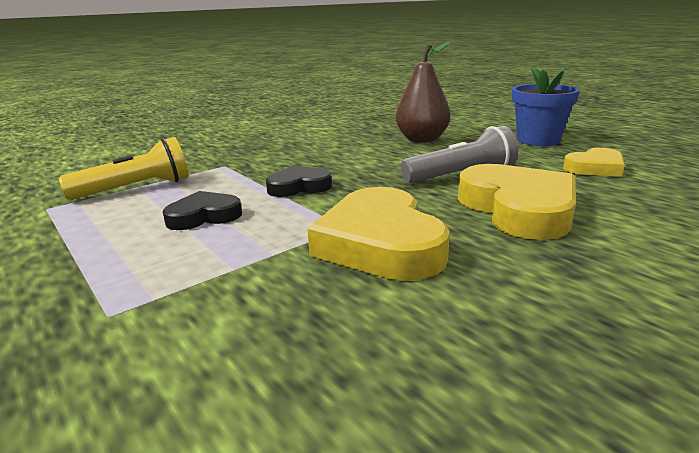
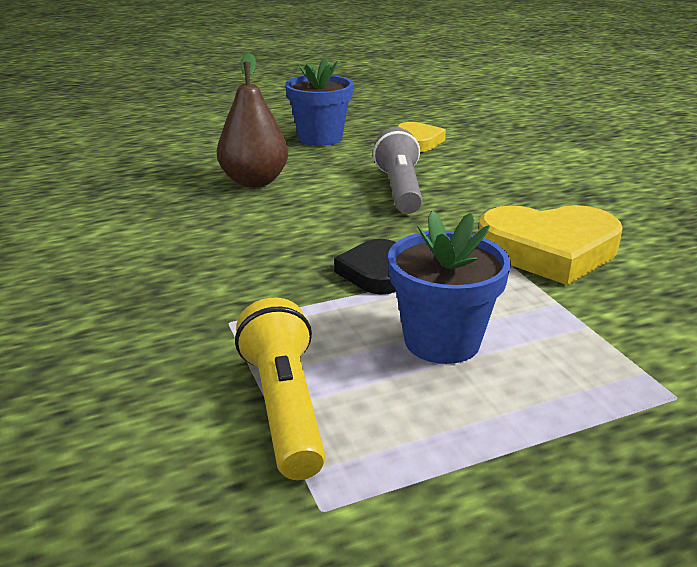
camera: 75 degrees left, 5 degrees up
black heart [163,191,242,230] -> blue flower pot [388,211,511,364]
yellow heart [458,164,576,240] -> none

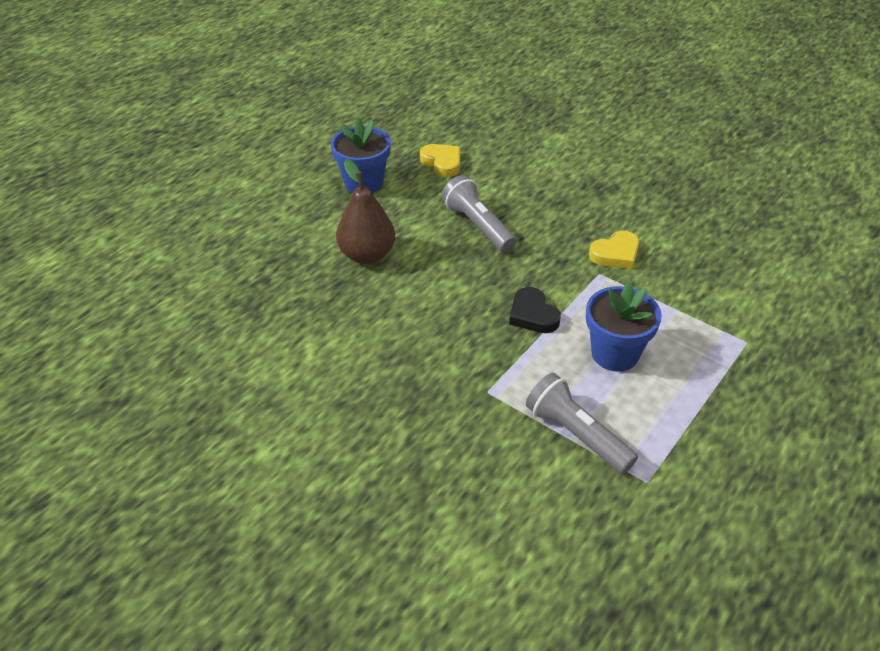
camera: 30 degrees left, 15 degrees up
yellow flashlight [235,298,325,480] -> grey flashlight [526,373,638,474]
yellow heart [479,205,623,285] -> yellow heart [589,231,639,269], size x0.57

